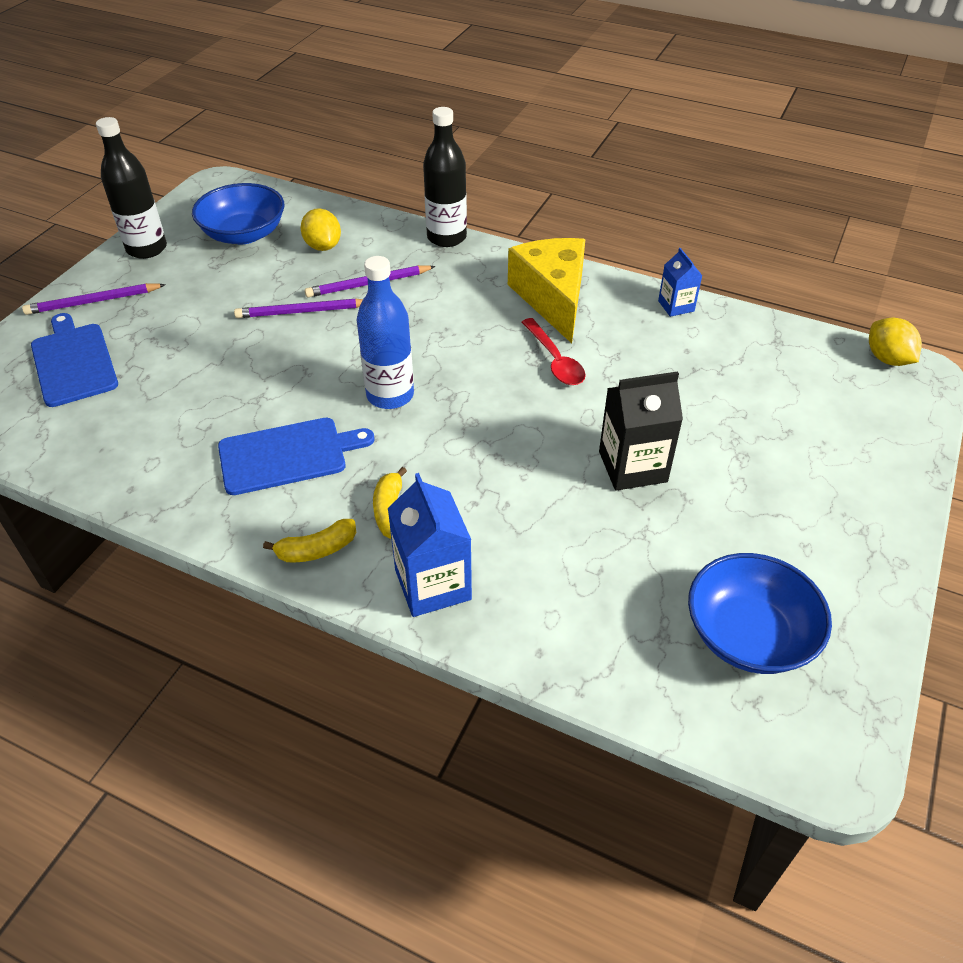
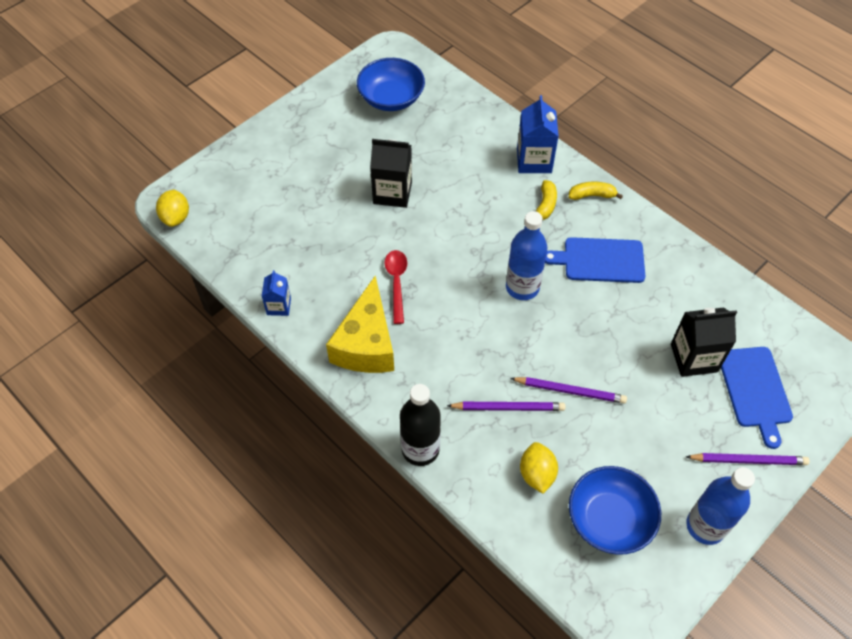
camera: 160 degrees left, 10 degrees up
black bottle [96,117,167,259] -> blue bottle [686,467,755,545]
none -> black carton [671,308,737,377]

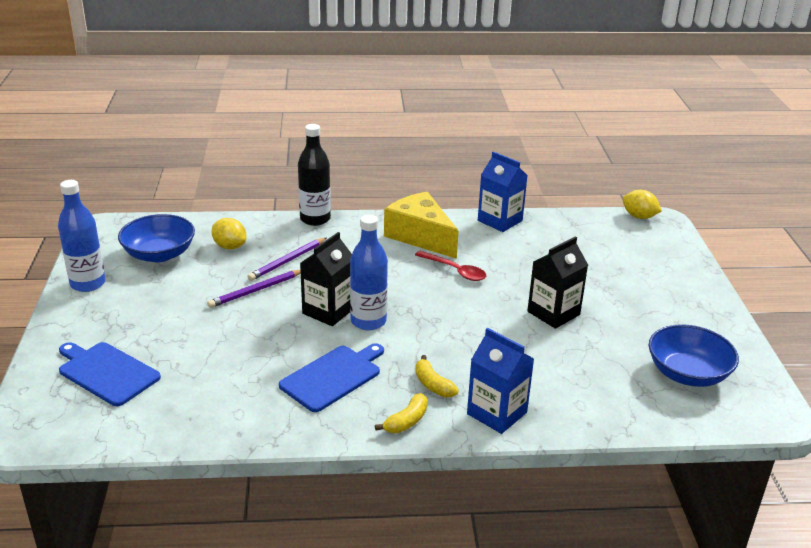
camera: 130 degrees right, 25 degrees down
blue carton [261,270,291,316] -> blue carton [478,151,528,232], size x1.69
black carton [671,308,737,377] -> black carton moved to [300,232,352,326]
purple pencil [686,453,810,465] -> none

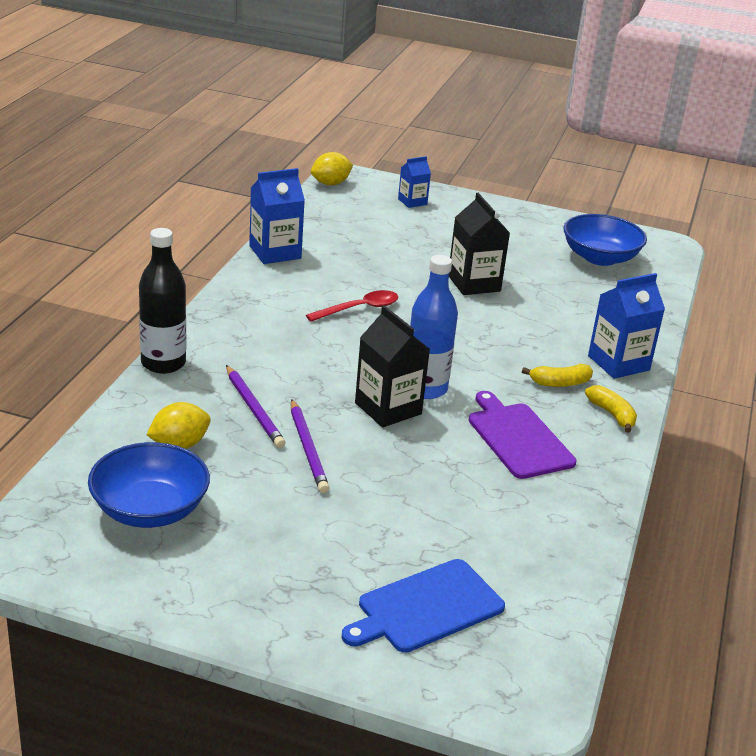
camera: 70 degrees left, 0 degrees up
blue bottle [58,180,106,292] -> none
blue cutting board [279,343,384,412] -> purple cutting board [468,391,576,479]
yellow cheese [384,192,459,259] -> none
none -> blue carton [398,156,431,208]

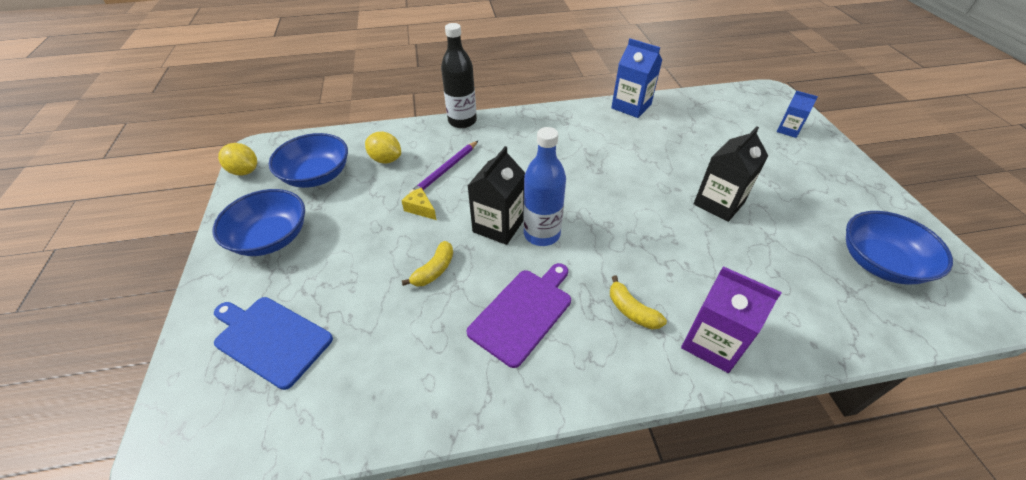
camera: 65 degrees right, 15 degrees up
purple pencil [291,399,329,493] -> yellow cheese [402,187,436,220]
red spoon [306,290,398,321] -> none
yellow lemon [311,152,353,185] -> yellow lemon moved to [218,143,257,175]
yellow banana [585,385,637,433] -> yellow banana moved to [402,241,453,286]
blue carton [588,273,665,379] -> purple carton [681,266,782,373]
none -> blue bowl [213,189,305,256]

